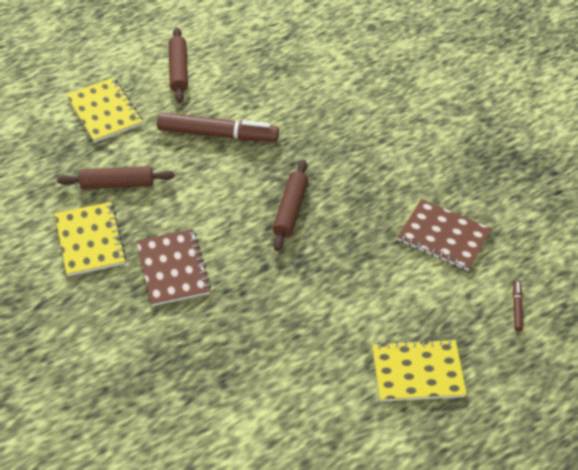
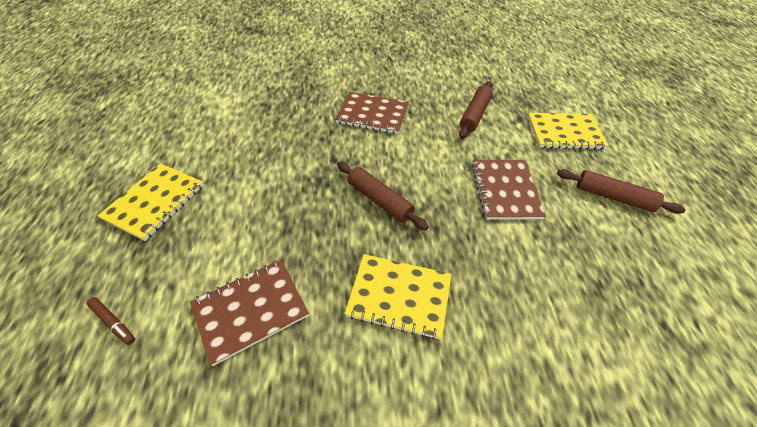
camera: 120 degrees right, 0 degrees up
yellow notebook [55,202,126,276] -> yellow notebook moved to [345,254,452,340]
brown marker [157,113,279,142] -> brown notebook [472,160,546,220]

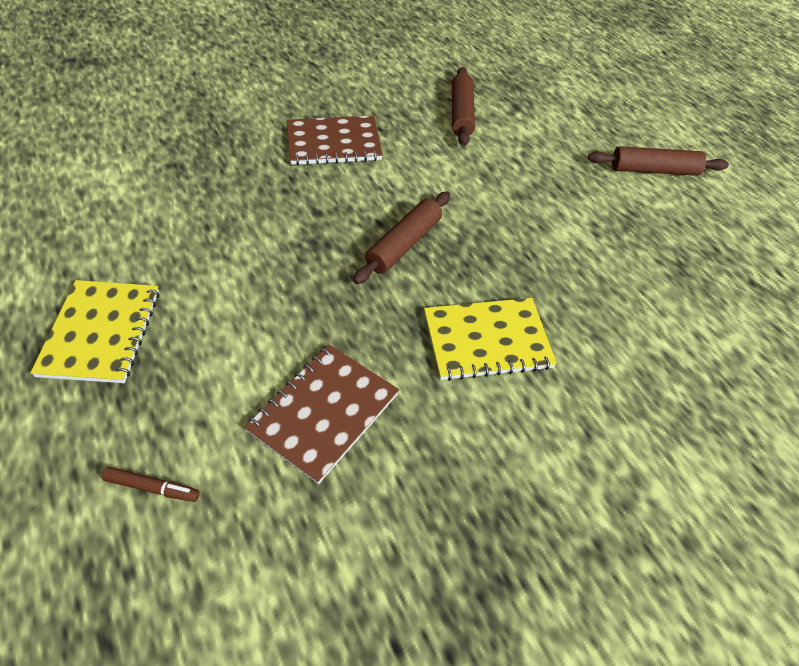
camera: 25 degrees left, 0 degrees up
brown rolling pin [337,162,429,230] -> brown rolling pin turned 75 degrees counterclockwise [353,191,451,284]
brown notebook [472,160,546,220] -> none
yellow notebook [528,113,609,150] -> none

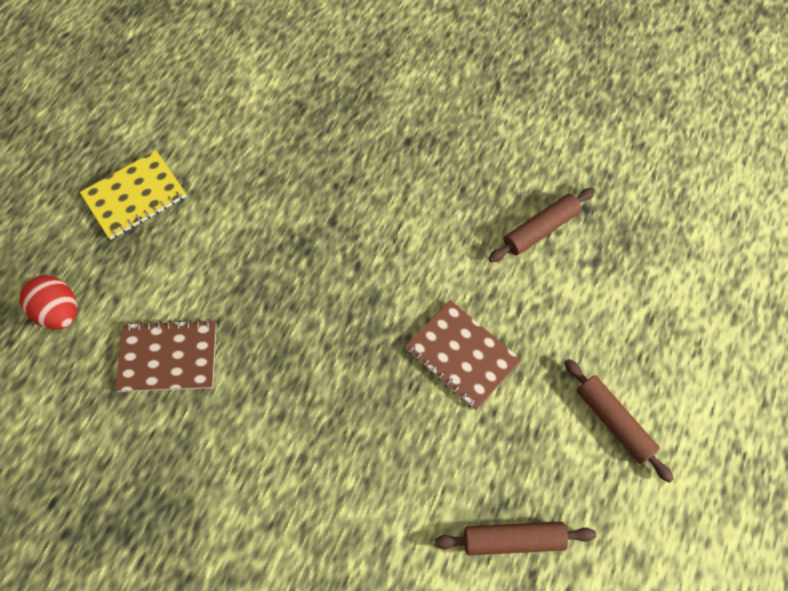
camera: 55 degrees right, 15 degrees up
brown marker [102,467,200,502] -> red egg [20,275,77,330]
brown notebook [287,116,383,165] -> brown notebook moved to [405,300,522,410]
brown rolling pin [353,191,451,284] -> brown rolling pin moved to [434,521,596,556]
yellow notebook [424,298,557,381] -> none

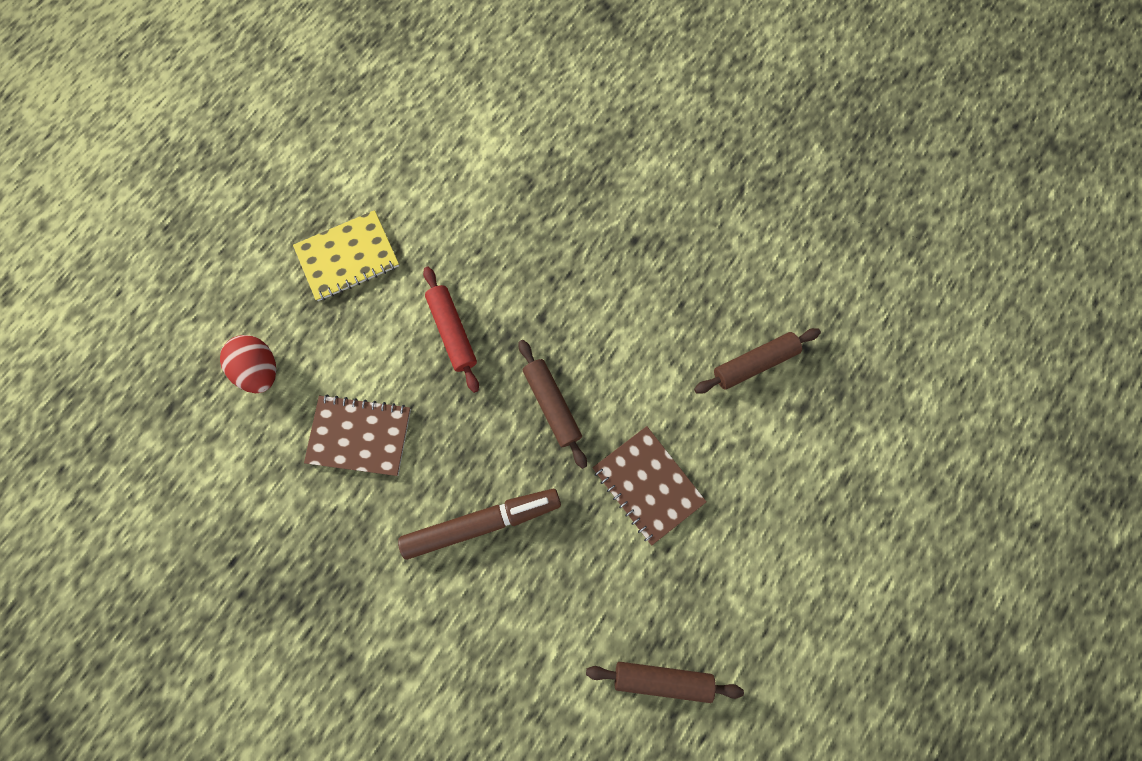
camera: 10 degrees right, 10 degrees up
brown rolling pin [564,359,674,483] -> brown rolling pin moved to [519,340,587,469]
none -> brown marker [398,489,561,560]
none -> red rolling pin [423,267,479,393]

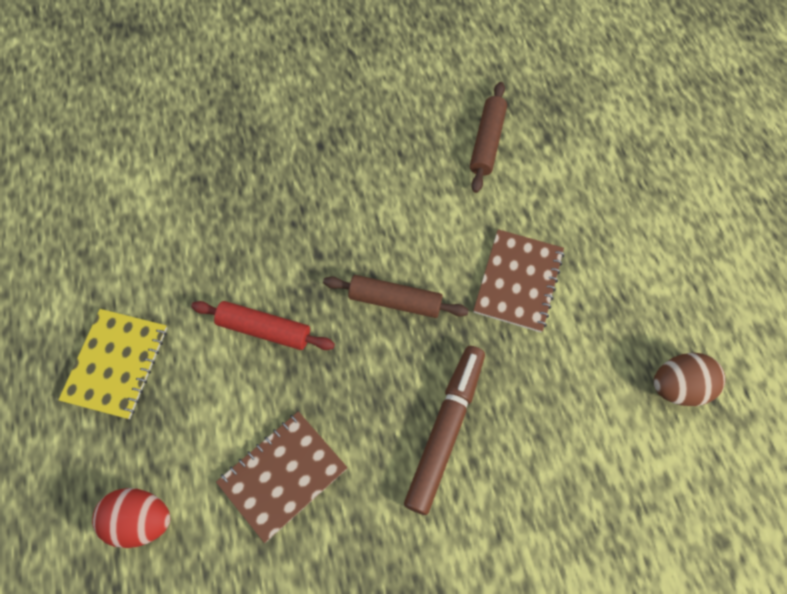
camera: 50 degrees left, 10 degrees down
brown rolling pin [586,662,744,703] -> brown egg [654,353,726,406]
brown notebook [592,426,707,546] -> brown notebook turned 75 degrees counterclockwise [473,229,564,332]

